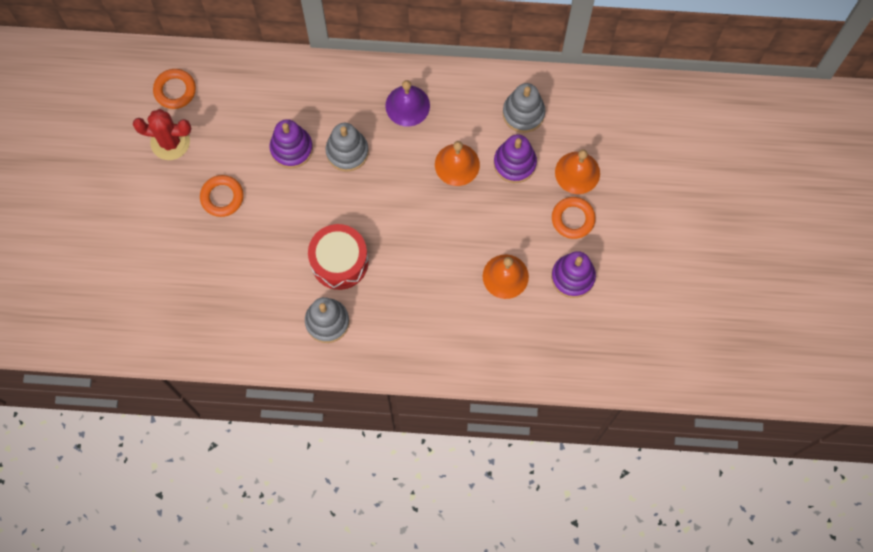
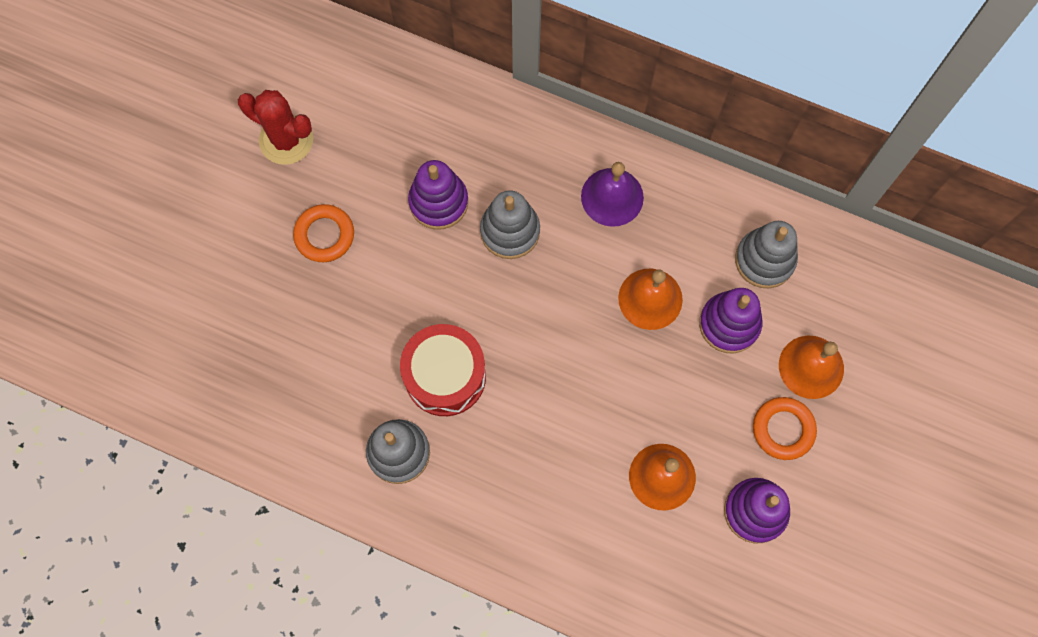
camera: 20 degrees right, 0 degrees up
orange ring [153,69,196,109] -> none

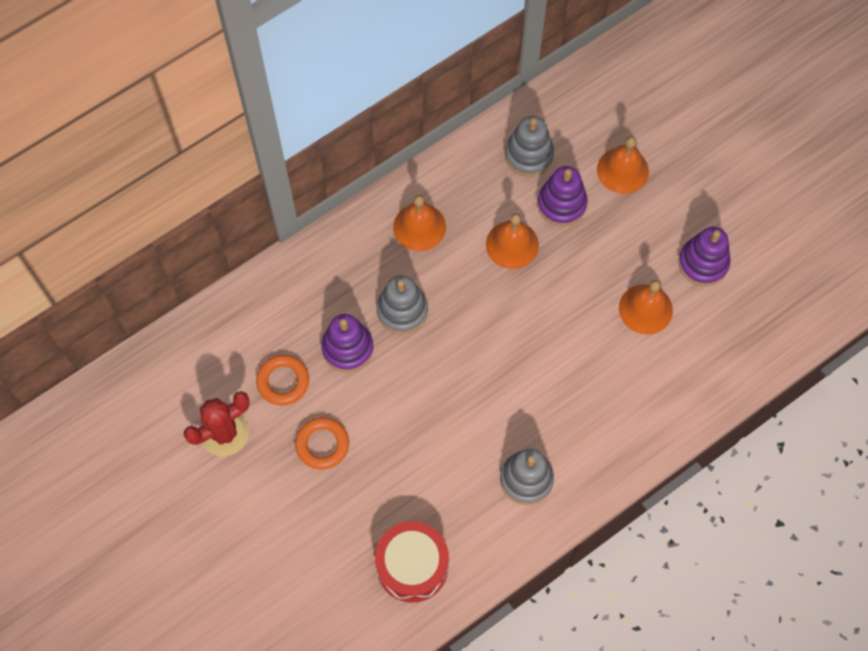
camera: 60 degrees left, 5 degrees down
red drum [400,324,486,416] -> red drum moved to [375,521,449,603]
purple bell [581,162,644,227] -> orange bell [393,195,446,251]
orange ring [753,397,817,460] -> orange ring moved to [256,355,309,406]

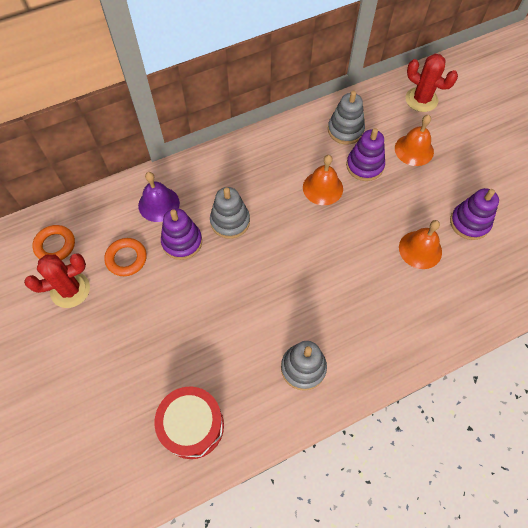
camera: 10 degrees right, 5 degrees down
orange ring [295,417,349,469] -> orange ring moved to [32,225,75,260]
orange bell [393,195,446,251] -> none
none -> purple bell [138,172,180,222]
none -> red cactus [406,54,458,112]

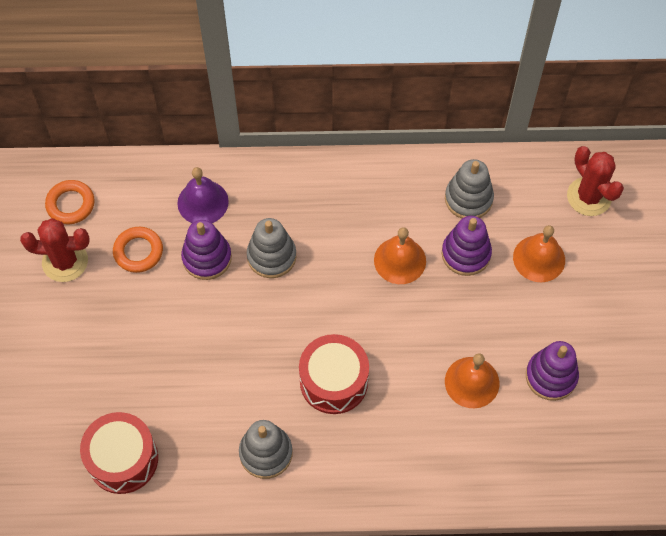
camera: 25 degrees right, 0 degrees up
none -> red drum [299,334,369,414]

